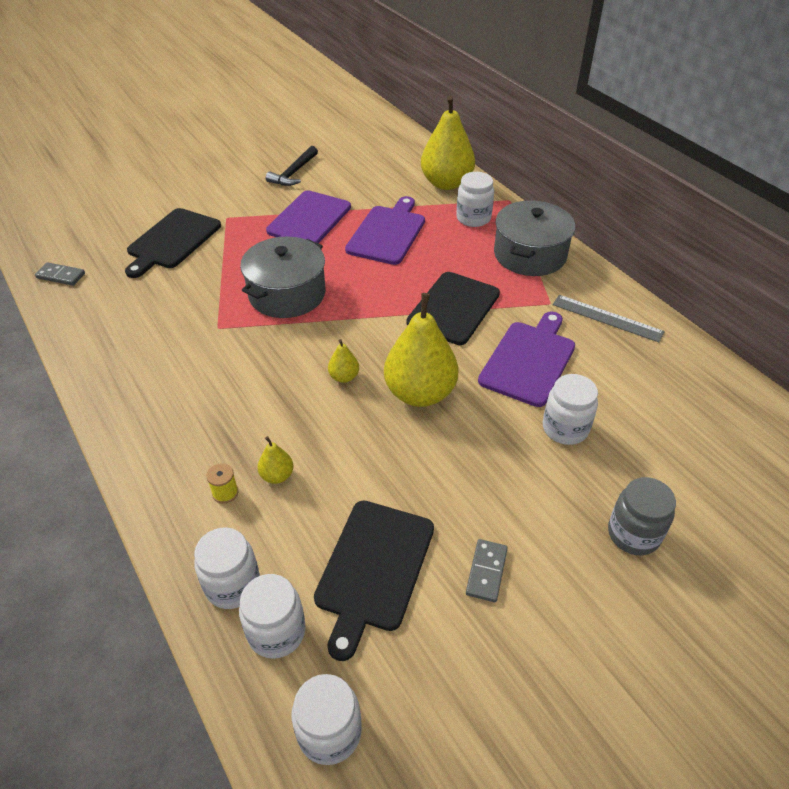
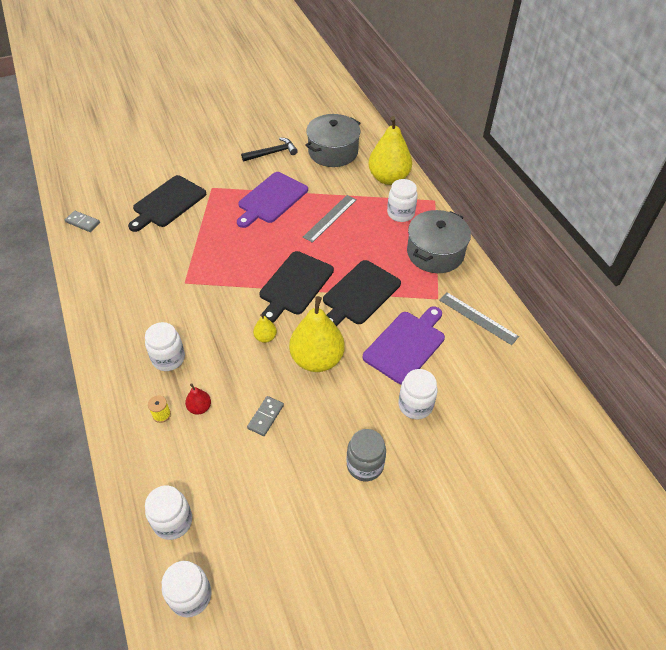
camera: 10 degrees right, 5 degrees up
white jar [194,527,260,609] -> white jar moved to [145,322,185,371]
grey pot [240,236,326,318] -> grey pot moved to [305,114,361,167]
yellow pear [257,436,294,484] -> red pear [185,383,211,415]
black hammer [266,146,318,186] -> black hammer turned 150 degrees counterclockwise [241,138,298,162]
black cutting board [314,500,434,661] -> black cutting board moved to [259,251,334,323]
purple cutting board [345,196,425,265] -> grey ruler [303,195,357,243]
grey domino [466,539,508,602] -> grey domino moved to [247,396,284,436]
grey jar [608,477,676,555] -> grey jar moved to [347,429,386,481]

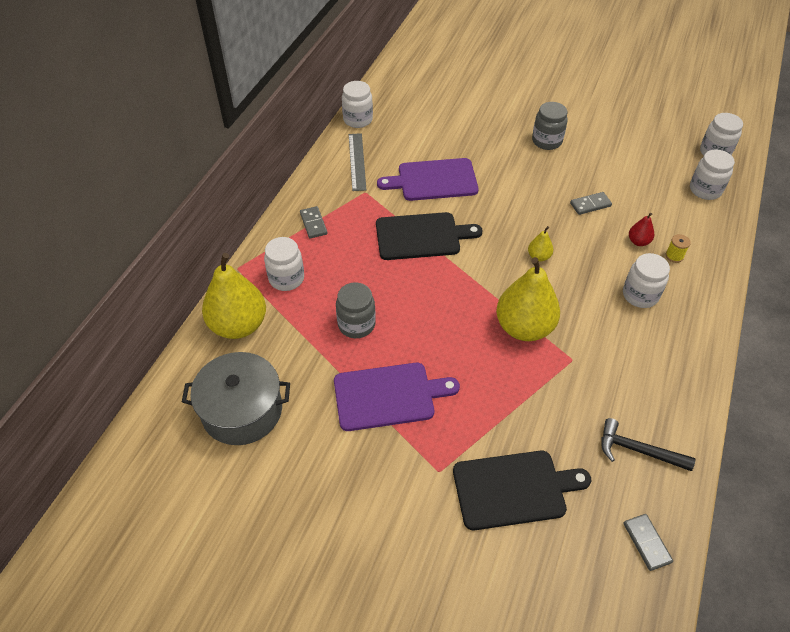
camera: 135 degrees left, 0 degrees up
black hammer [241,138,298,162] -> black hammer moved to [601,418,695,471]
black cutting board [259,251,334,323] -> none
yellow pear [289,296,345,372] -> yellow pear moved to [496,257,560,341]
grey ruler [303,195,357,243] -> grey jar [336,283,376,338]
white jar [399,369,438,419] -> white jar moved to [342,81,373,128]
grey pot [407,210,471,273] -> grey domino [300,206,328,239]

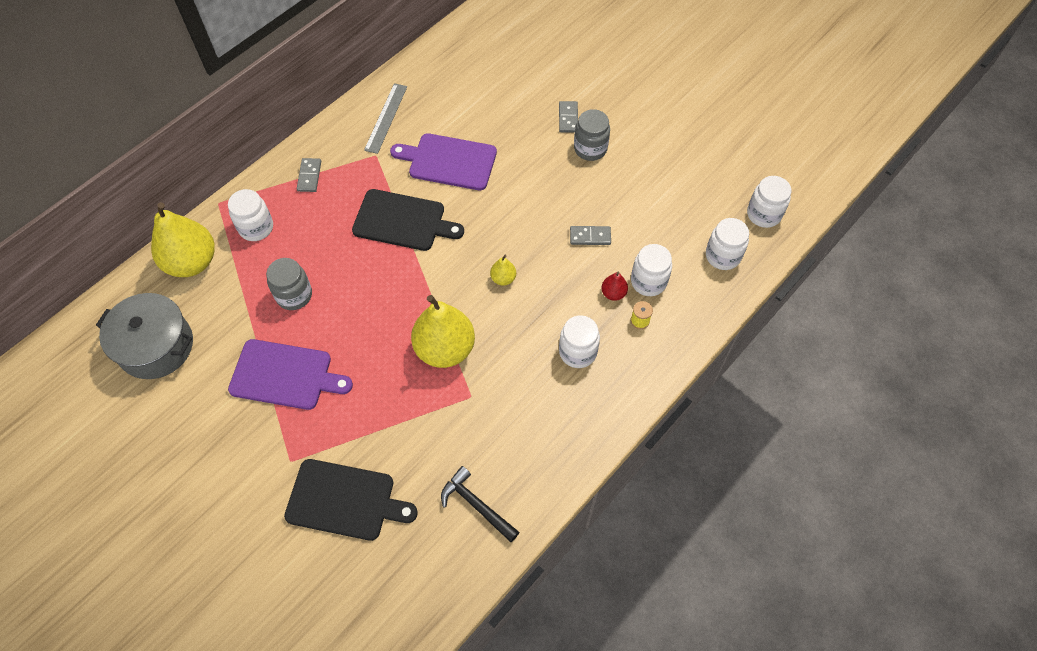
camera: 20 degrees right, 10 degrees up
white jar [342,81,373,128] -> white jar moved to [631,244,672,296]
grey domino [623,514,673,571] -> grey domino moved to [559,101,578,133]

